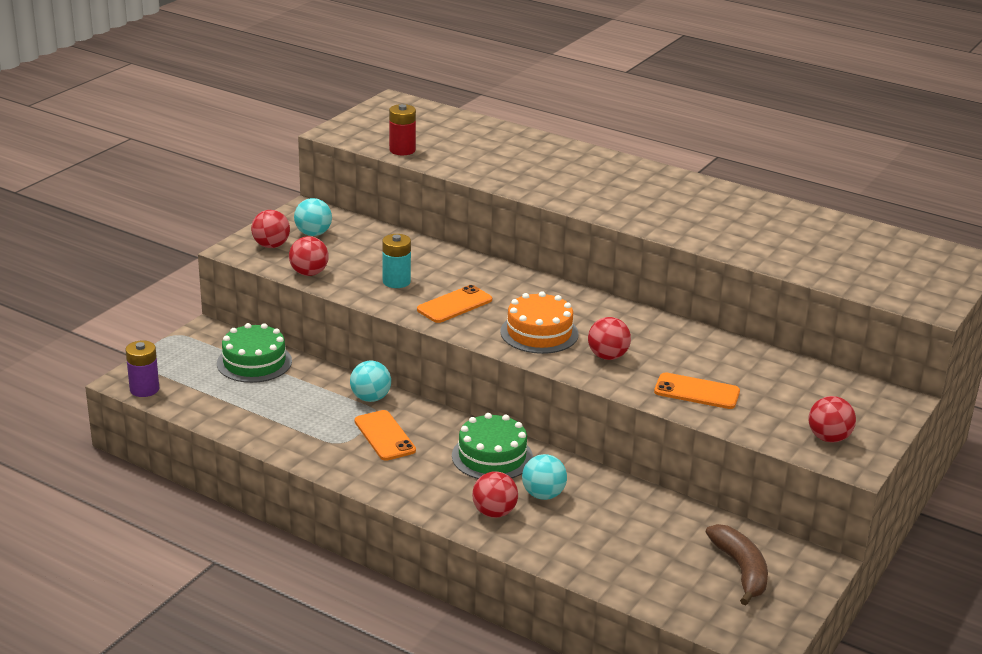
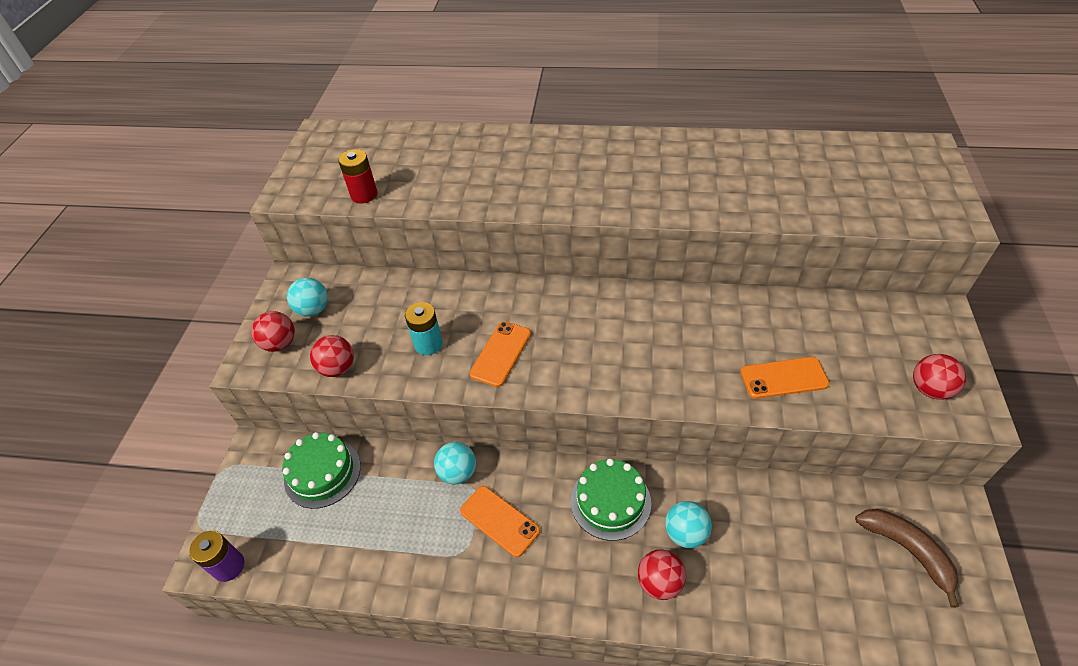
camera: 20 degrees left, 20 degrees up
orange cake [500,291,579,354] -> none
red ball [588,317,631,360] -> none

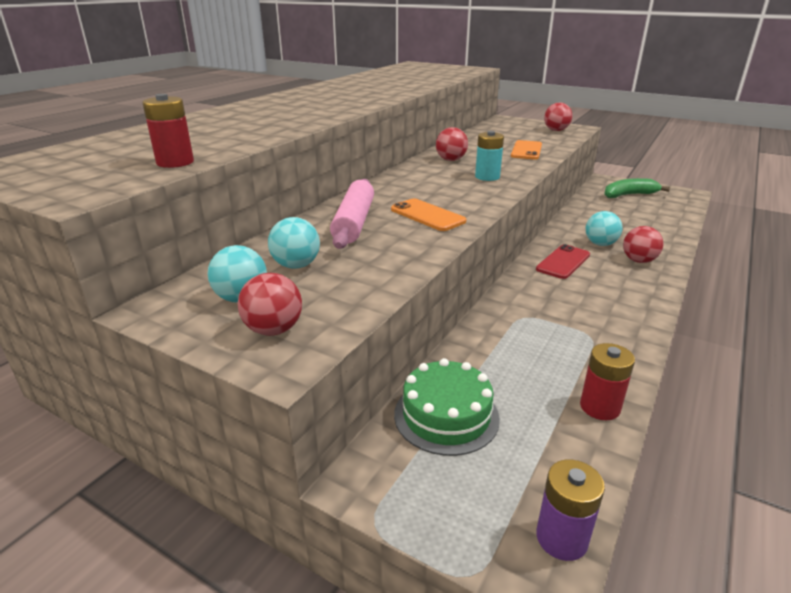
camera: 70 degrees left, 20 degrees down
red ball [310,335,354,377] -> red ball moved to [436,127,468,161]
turquoise battery [405,302,443,355] -> turquoise battery moved to [475,131,504,181]
turquoise ball [434,442,476,485] -> turquoise ball moved to [268,217,320,269]
orange phone [460,486,540,557] -> none
green cake [571,459,651,541] -> red phone [536,244,590,279]
brown banana [855,509,959,608] -> green banana [604,178,670,198]
none -> pink rolling pin [330,179,374,249]
none -> red battery [580,343,635,420]

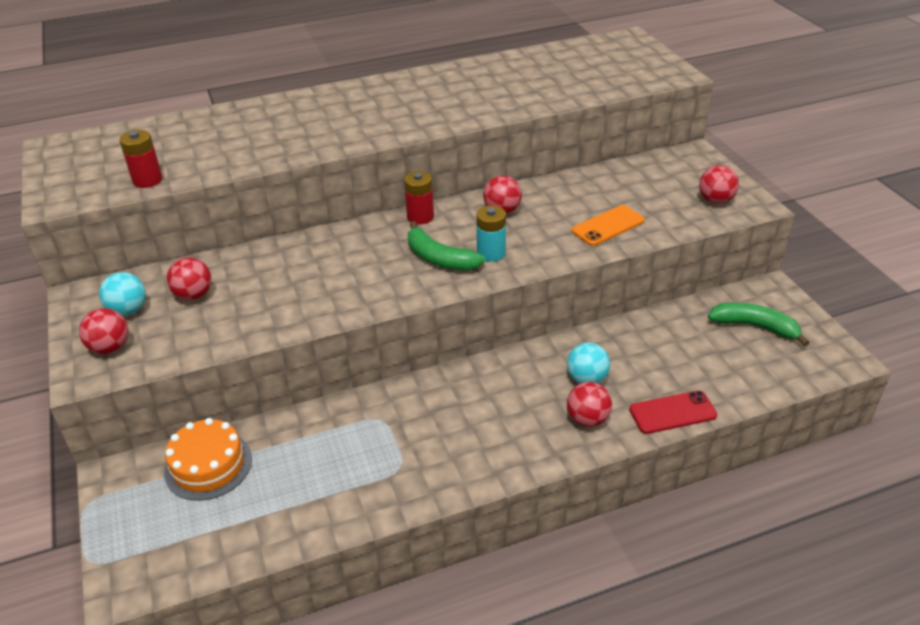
camera: 40 degrees right, 10 degrees up
turquoise ball [268,217,320,269] -> red ball [167,258,212,300]
pink rolling pin [330,179,374,249] -> none
orange phone [391,199,466,231] -> none
green cake [394,358,500,456] -> orange cake [164,418,252,501]
red phone [536,244,590,279] -> red phone moved to [629,391,717,434]
purple battery [536,459,605,561] -> none
red battery [580,343,635,420] -> red battery moved to [404,171,434,224]
none -> green banana [408,221,485,271]

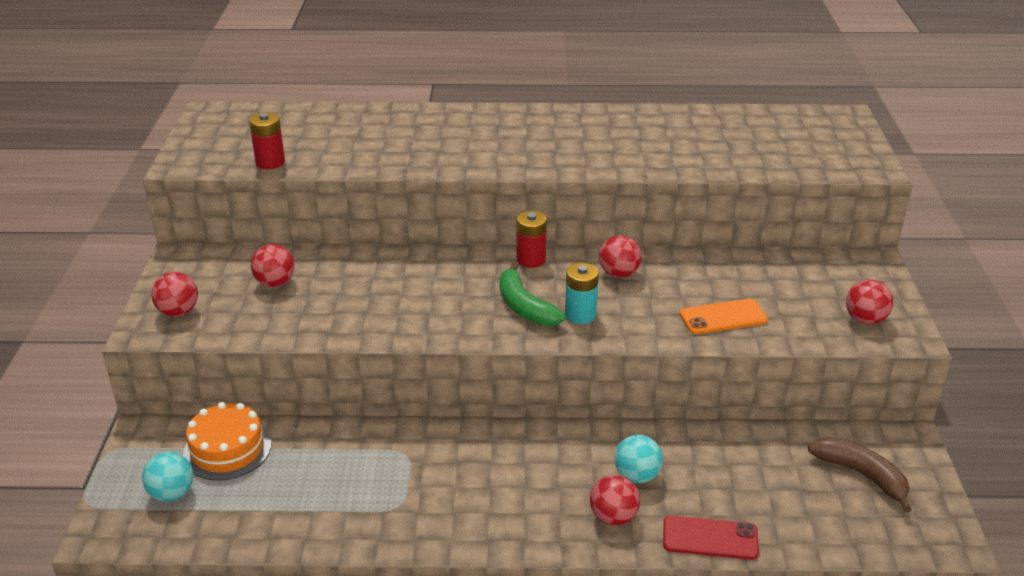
camera: 20 degrees right, 5 degrees down
turquoise ball [99,272,146,316] -> turquoise ball moved to [142,452,193,501]
green banana [708,303,810,346] -> brown banana [808,437,912,512]

